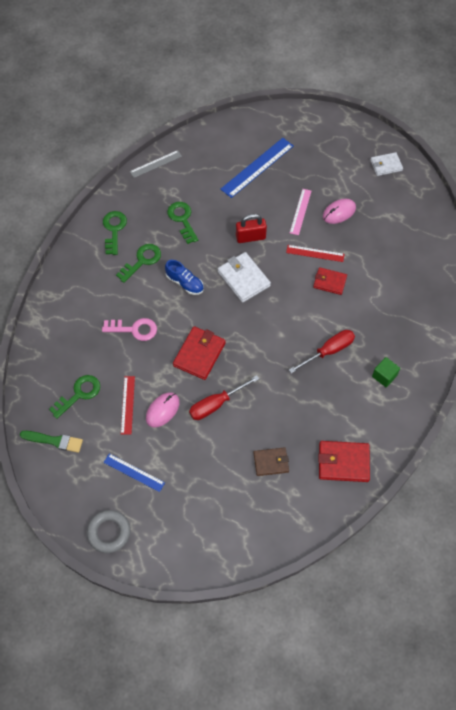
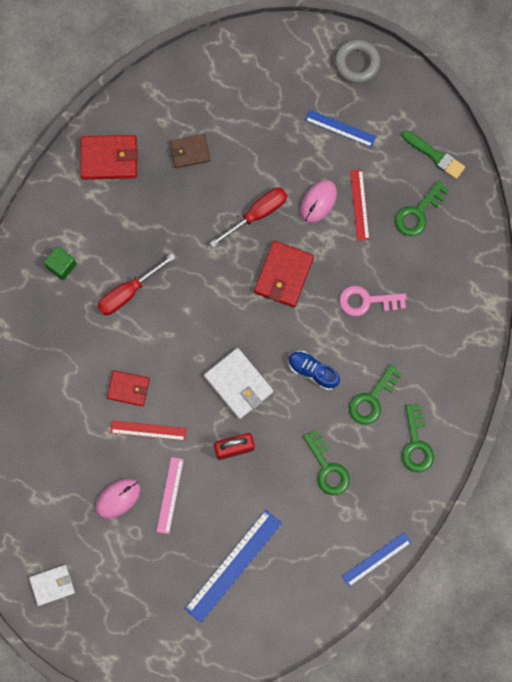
camera: 175 degrees right, 15 degrees up
green brush [20,431,83,453] -> green brush turned 150 degrees counterclockwise [402,130,465,179]
grey ruler [130,150,182,178] -> blue ruler [342,532,411,587]

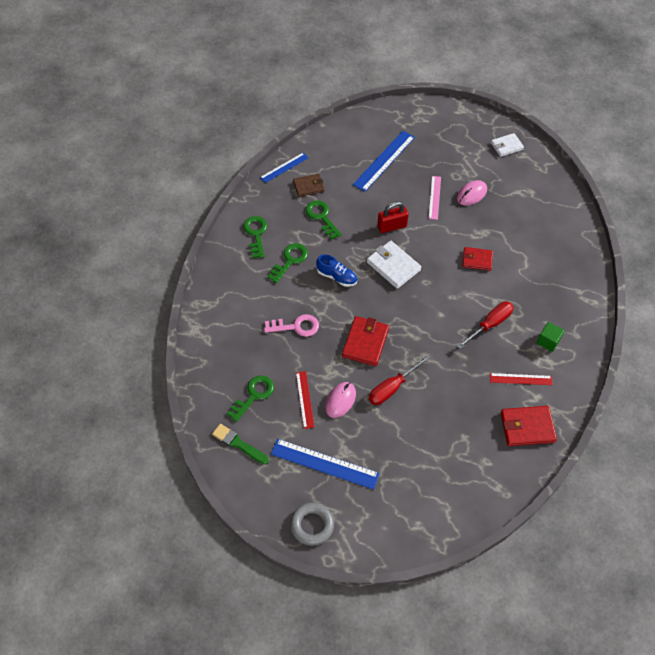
camera: 175 degrees right, 20 degrees down
red ruler [110,420,187,441] -> red ruler moved to [490,373,553,385]
brown wallet [170,134,211,168] -> brown wallet moved to [293,174,325,197]
blue ruler [305,110,376,147] -> blue ruler [271,439,380,490], size x1.66

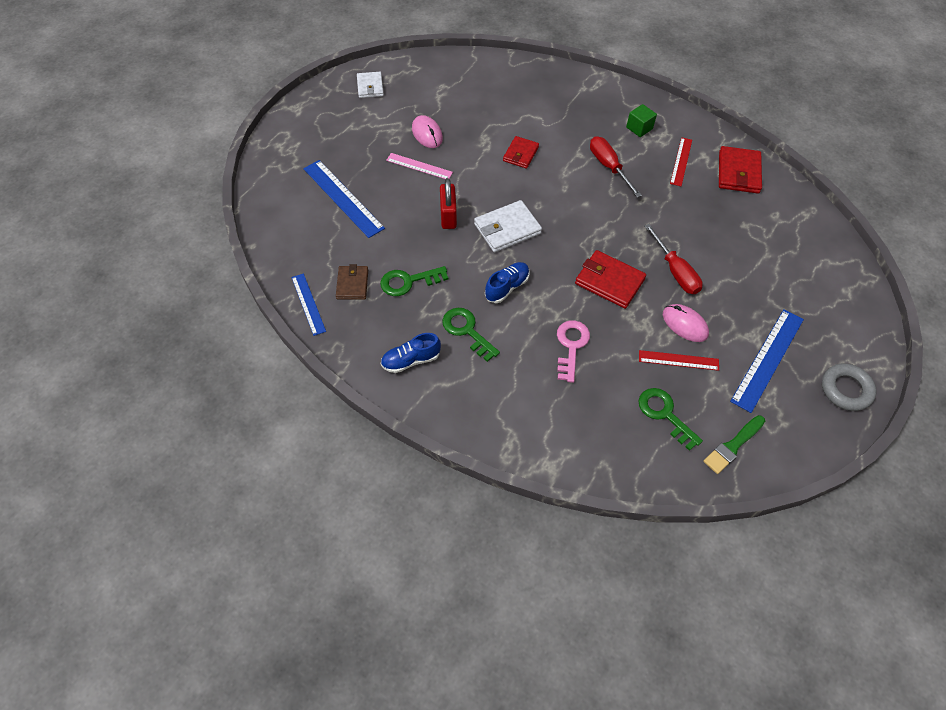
camera: 75 degrees left, 0 degrees up
green key [243,216,267,258] -> blue shoe [381,333,441,373]

